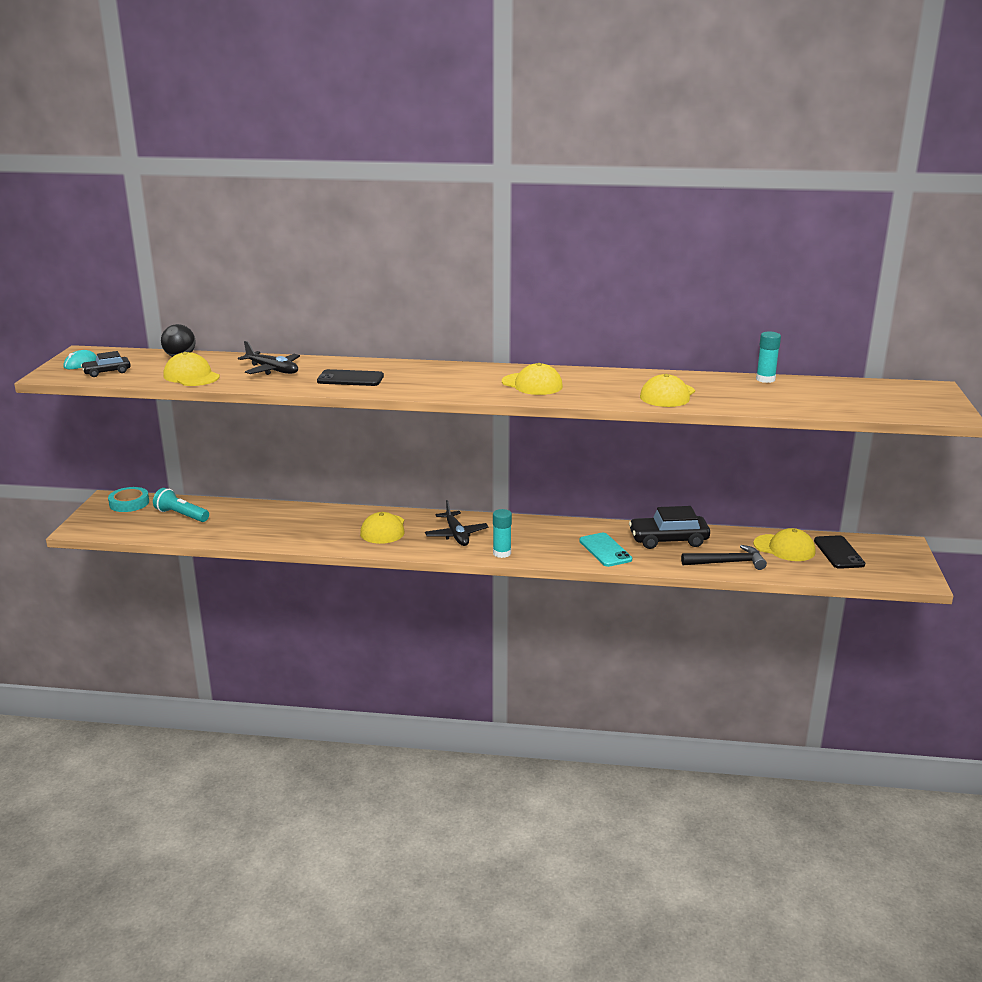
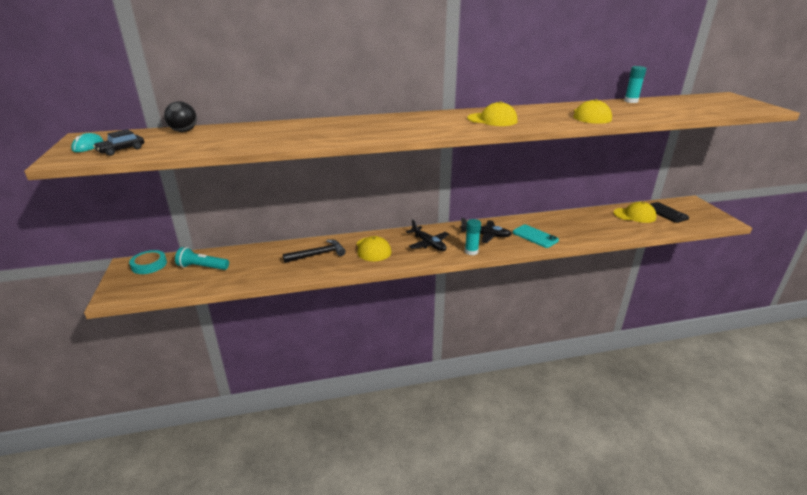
camera: 20 degrees left, 5 degrees up
yellow cap [163,352,220,386] -> none
black plane [238,341,300,375] -> black plane moved to [460,218,512,243]
black phone [317,369,384,386] -> none
black car [629,506,710,549] -> none
black hammer [681,545,767,570] -> black hammer moved to [283,239,346,263]

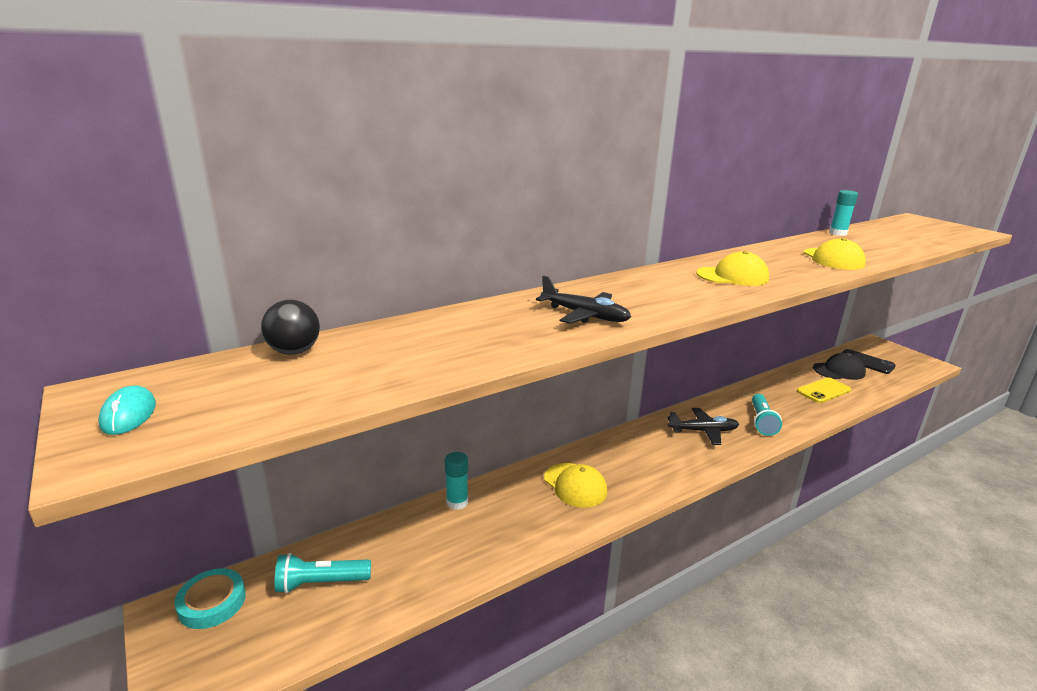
camera: 20 degrees left, 5 degrees down
black car [93,129,144,156] -> none
black hammer [283,239,346,263] -> none
black plane [406,219,449,251] -> black plane moved to [536,275,631,324]
turquoise glue stick [465,219,481,255] -> turquoise glue stick moved to [445,452,468,510]
turquoise phone [513,225,559,248] -> turquoise flashlight [752,394,782,436]
yellow cap [613,202,657,223] -> black cap [813,353,866,380]
none -> yellow phone [797,378,851,403]

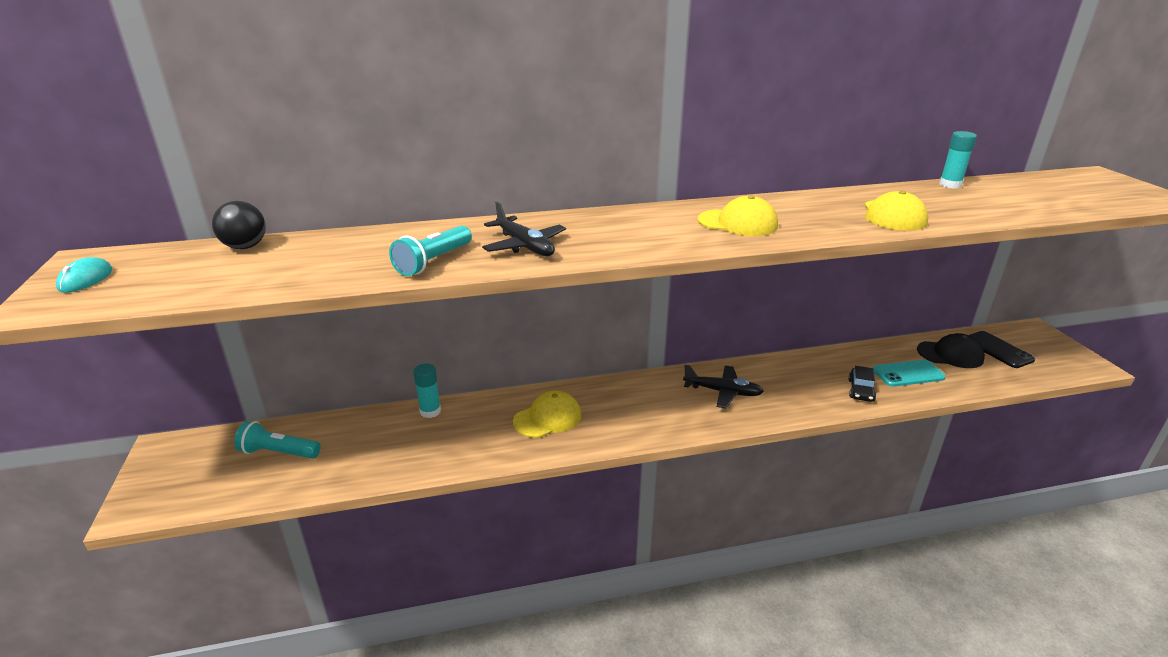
camera: 20 degrees right, 5 degrees up
turquoise tape [174,568,246,629] -> none
yellow cap [544,463,607,508] -> yellow cap turned 105 degrees counterclockwise [513,391,582,438]
turquoise flashlight [752,394,782,436] -> turquoise flashlight moved to [389,225,472,276]
yellow phone [797,378,851,403] -> turquoise phone [873,360,946,387]
none -> black car [848,366,876,402]

